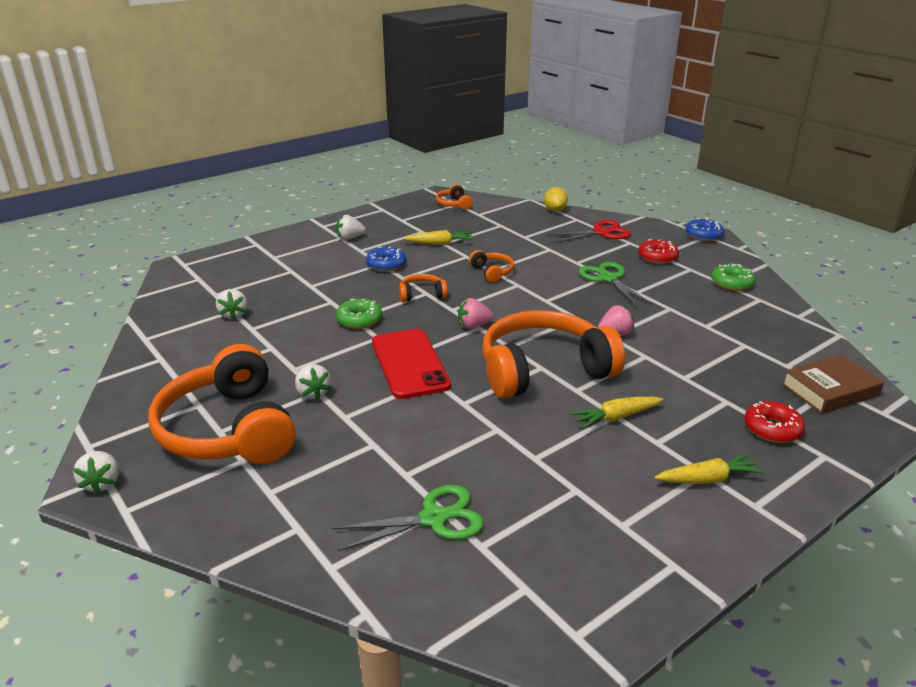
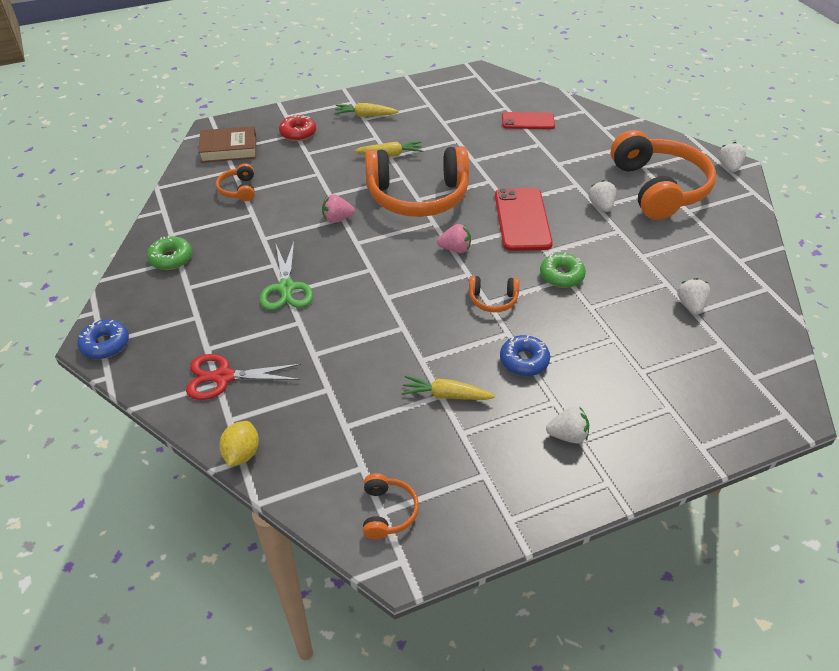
camera: 165 degrees left, 15 degrees up
green scissors [332,485,484,551] -> red phone [502,112,555,129]
orange headphones [469,250,515,283] -> orange headphones moved to [216,163,255,201]
red donut [638,239,679,264] -> none

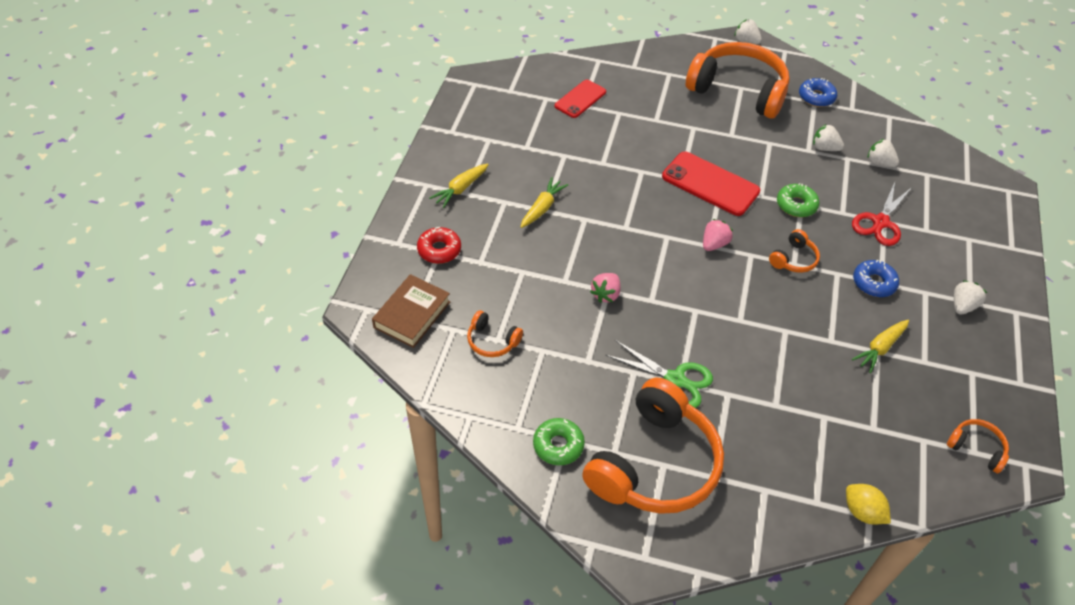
camera: 55 degrees left, 5 degrees up
blue donut [77,320,129,359] -> blue donut moved to [799,78,837,107]
red scissors [186,354,301,400] -> red scissors moved to [852,182,912,246]
orange headphones [365,146,469,217] -> orange headphones moved to [582,378,724,514]
white strawberry [588,180,616,212] -> white strawberry moved to [813,124,844,151]

